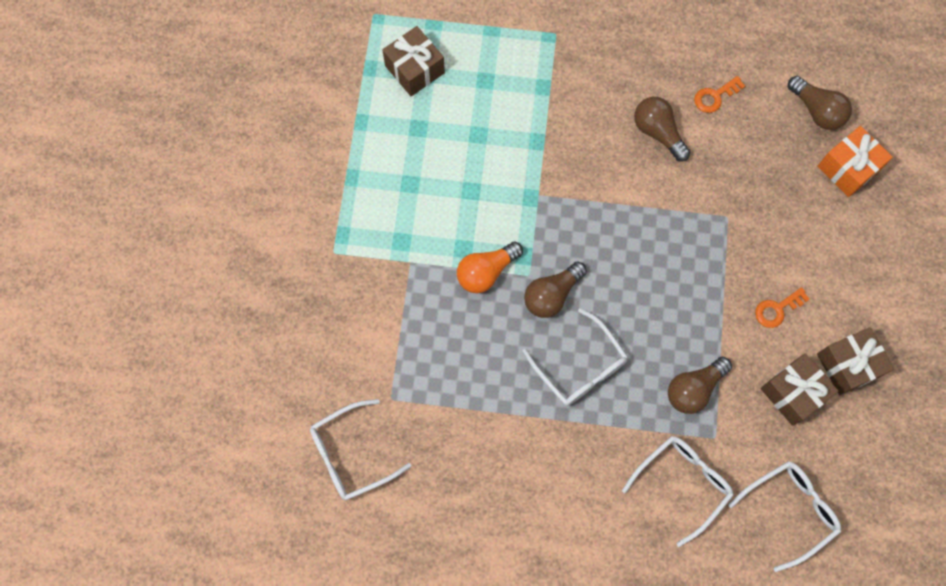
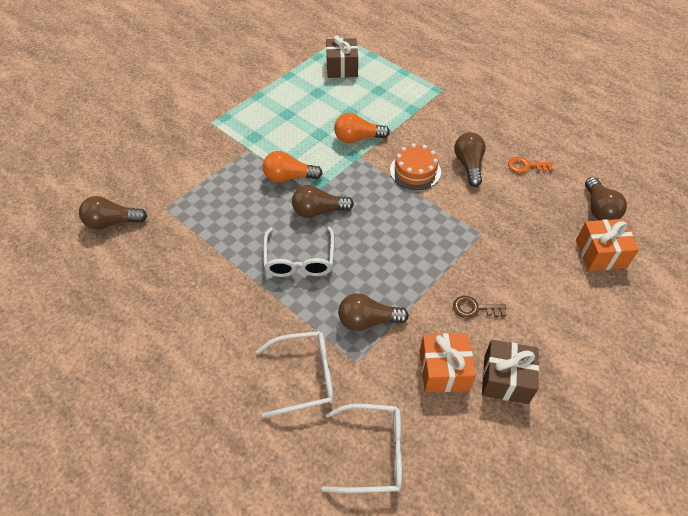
camera: 35 degrees right, 20 degrees down
white glasses [310,399,411,500] -> brown light bulb [79,196,147,230]
orange key [755,287,810,328] -> brown key [453,296,506,318]
brown gift [760,353,838,426] -> orange gift [419,333,476,392]
none -> orange light bulb [334,113,390,143]
none -> orange cake [390,143,441,190]

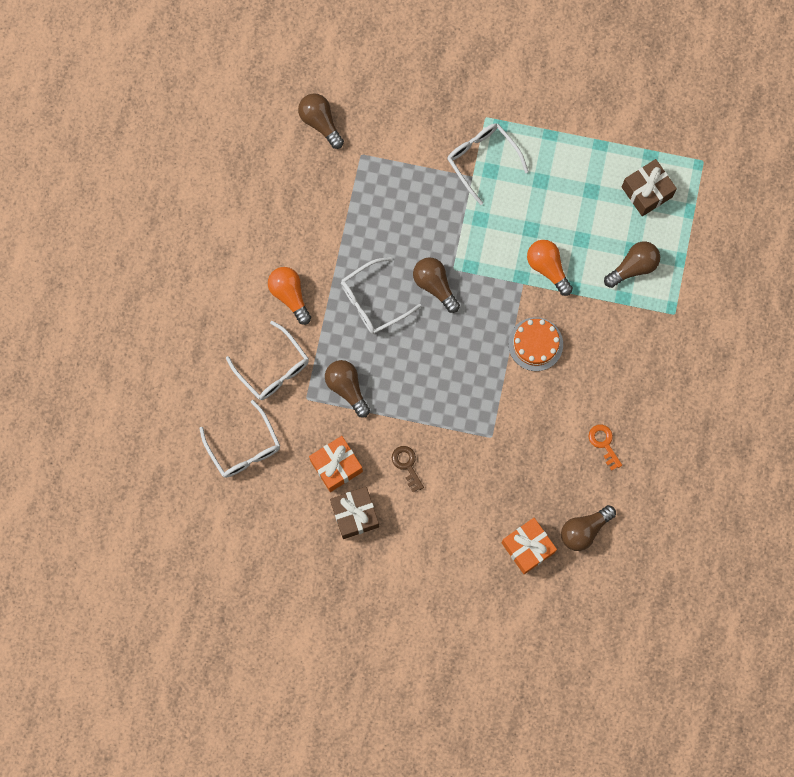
camera: 60 degrees right, 25 degrees up
orange light bulb [263,151,323,183] -> orange light bulb moved to [268,267,311,325]
brown light bulb [454,132,486,187] -> brown light bulb moved to [604,242,660,288]
none -> white glasses [447,123,529,205]

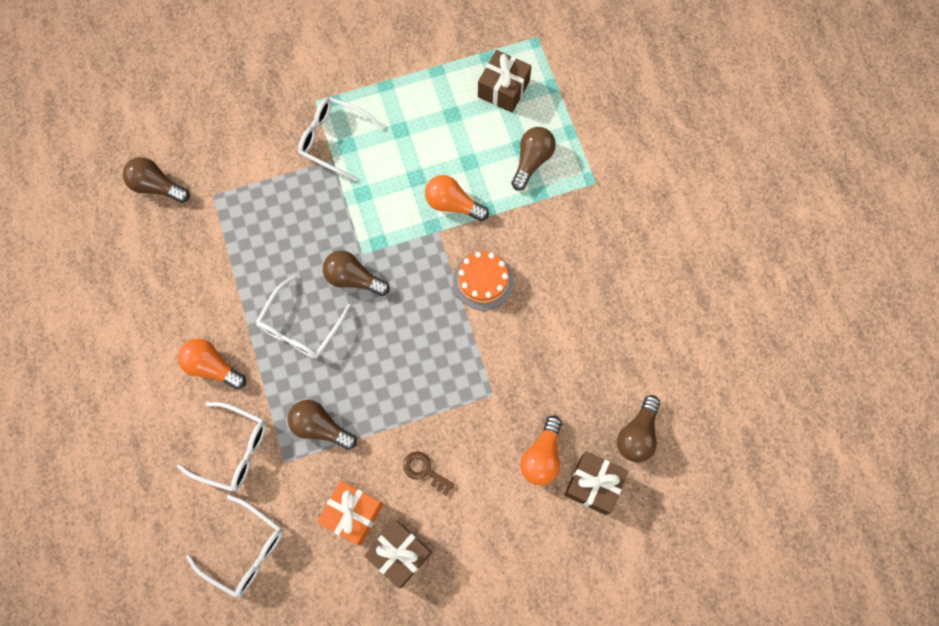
camera: 30 degrees left, 5 degrees down
orange gift [501,518,557,574] -> brown gift [565,451,628,515]
orange key [588,424,622,471] -> none
none -> orange light bulb [521,415,562,485]

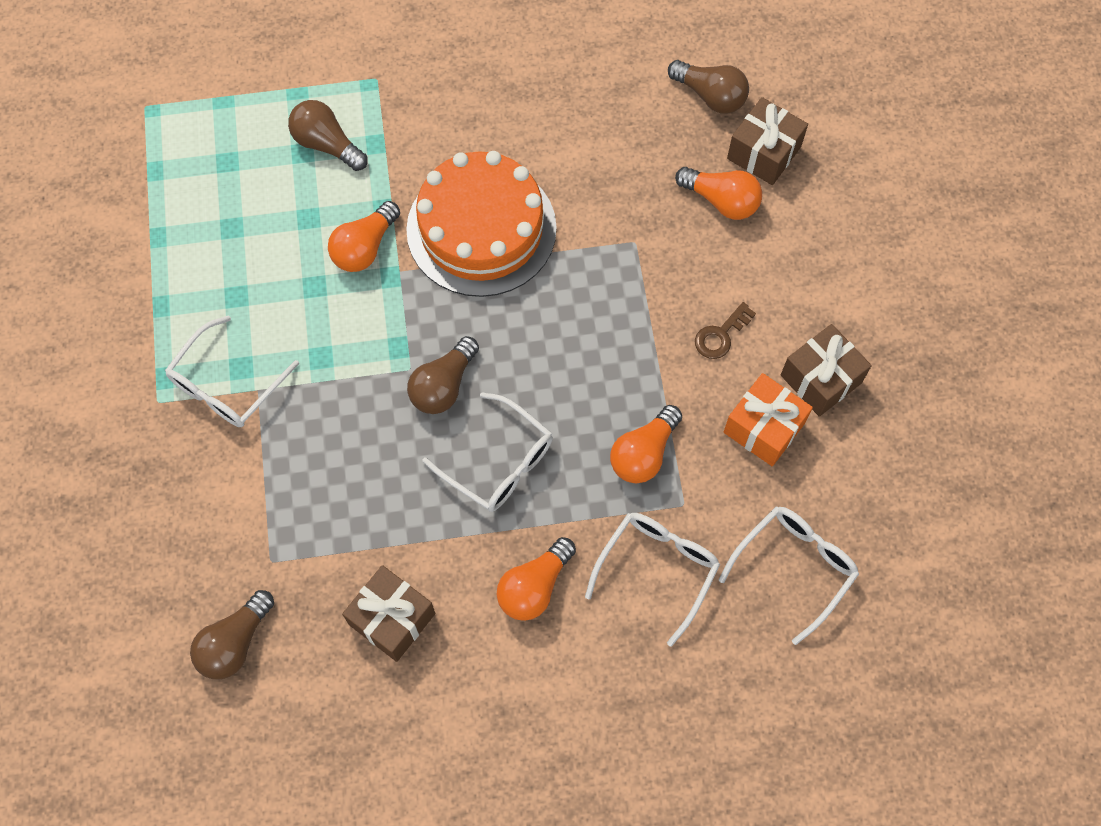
camera: 80 degrees left, 5 degrees down
brown light bulb [288,400,357,450] -> orange light bulb [610,405,682,483]
orange cake [453,251,514,310] -> orange cake [406,151,557,297], size x1.85
brown gift [478,50,532,113] -> brown gift moved to [342,565,435,662]

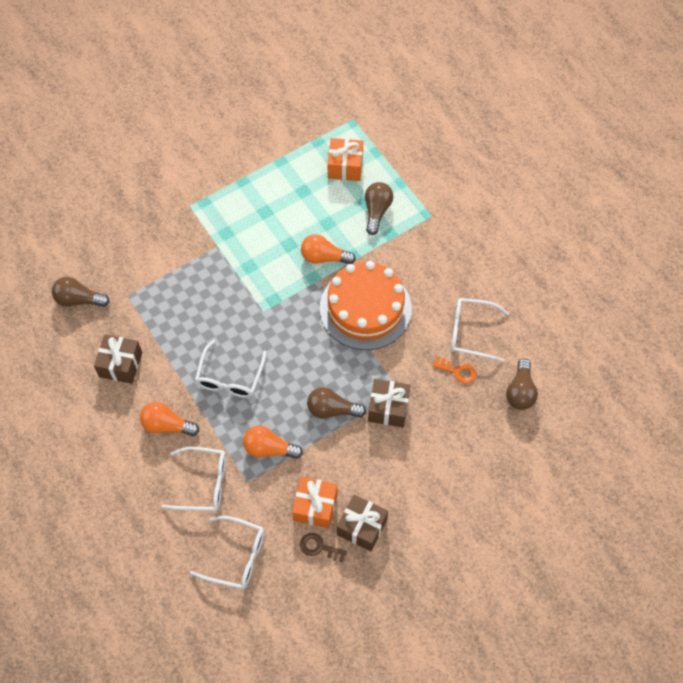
camera: 65 degrees right, 5 degrees down
white glasses [165,315,299,427] -> white glasses moved to [451,298,509,362]
brown light bulb [407,336,479,414] -> brown light bulb moved to [307,387,366,418]
orange light bulb [675,167,762,220] -> none
brown key [695,302,756,359] -> brown key moved to [300,533,347,562]
brown gift [727,97,808,185] -> brown gift moved to [368,379,411,428]
none -> orange gift [328,138,363,181]
none -> orange key [433,357,476,384]

